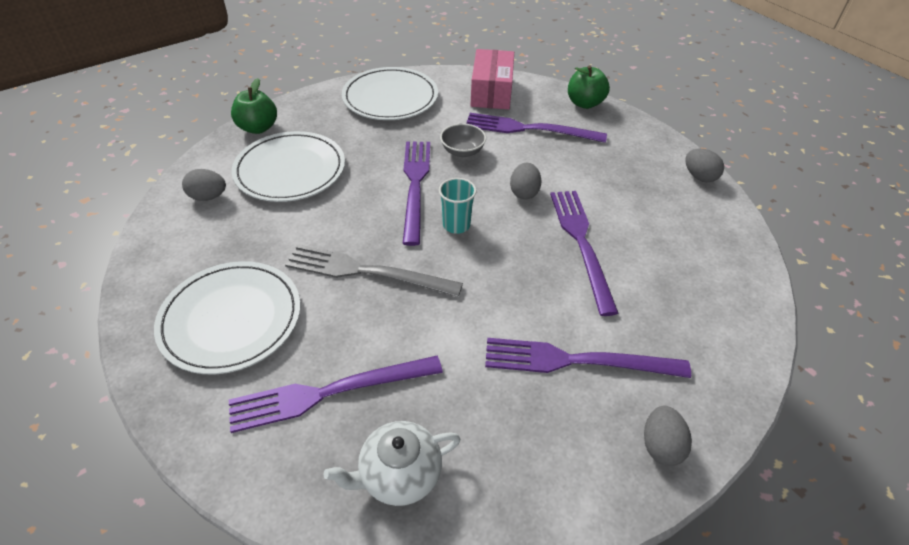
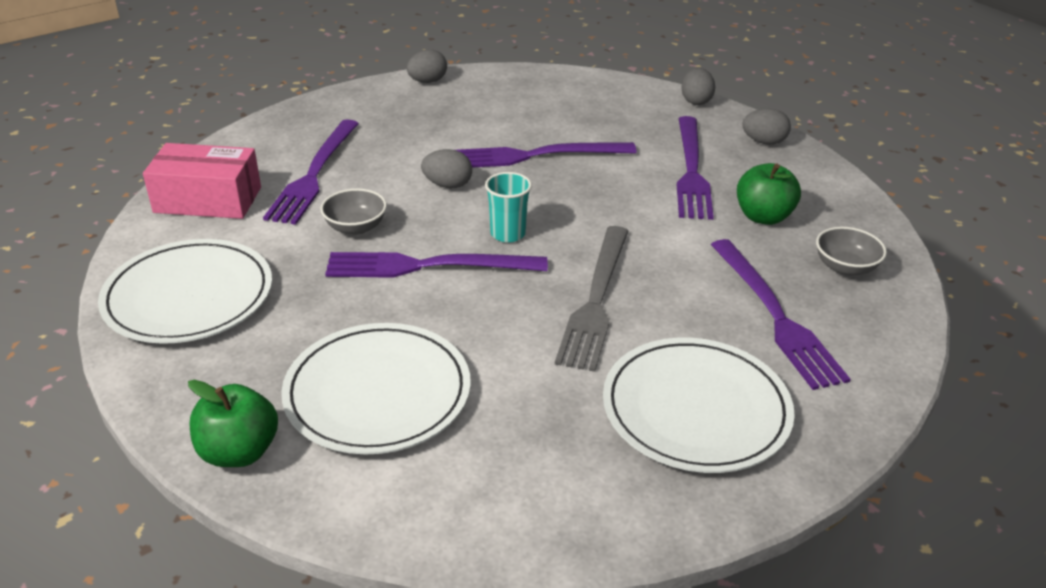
camera: 90 degrees left, 10 degrees down
grey egg [182,169,226,201] -> grey egg moved to [681,68,715,105]
white teapot [324,421,461,506] -> grey bowl [816,227,887,276]
green apple [568,66,610,109] -> green apple moved to [737,163,801,225]

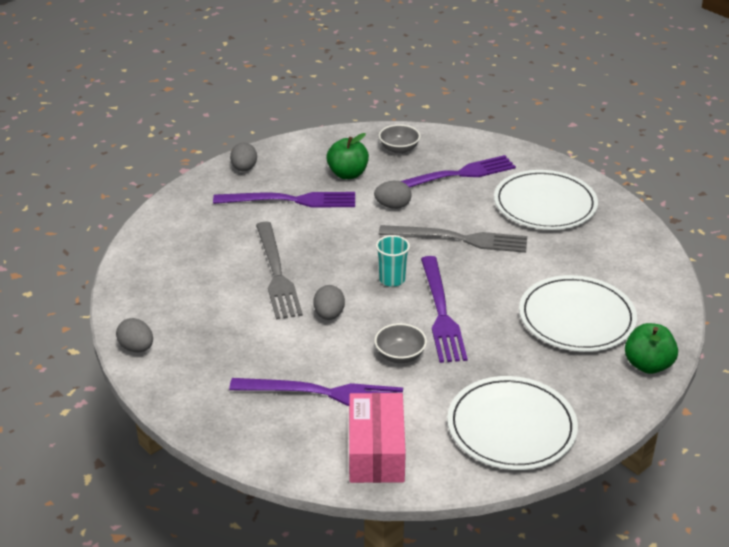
camera: 95 degrees left, 0 degrees up
purple fork [457,142,637,168] -> grey fork [256,221,303,320]
grey egg [681,68,715,105] -> grey egg moved to [374,181,411,209]

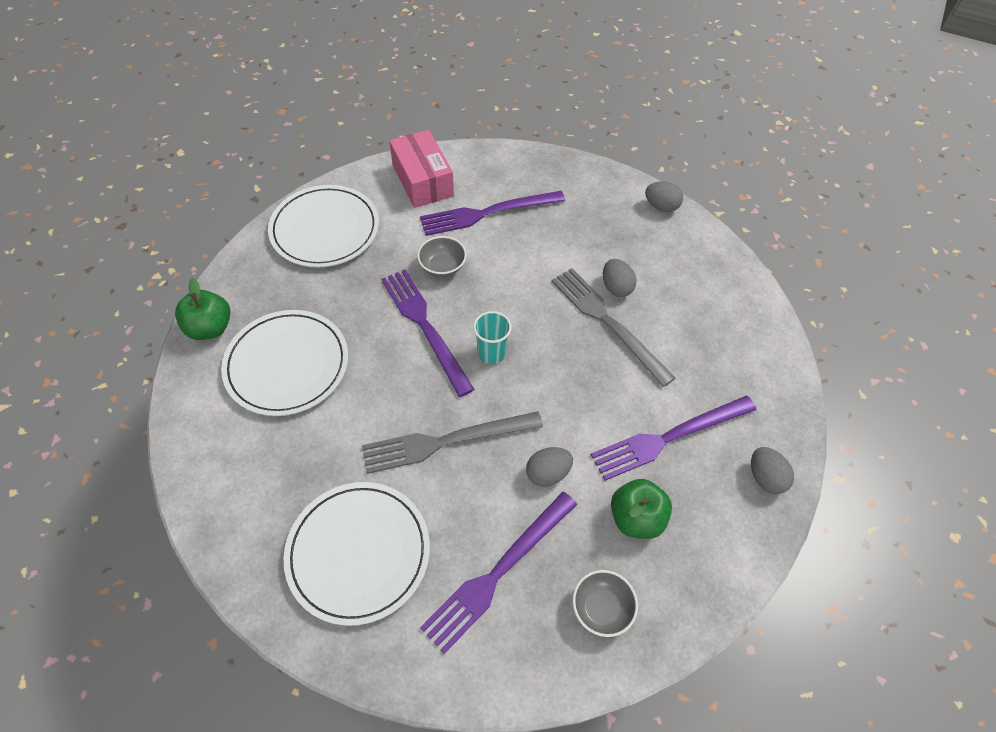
camera: 155 degrees right, 20 degrees up
grey egg [313,285,345,320] -> grey egg moved to [603,259,636,297]

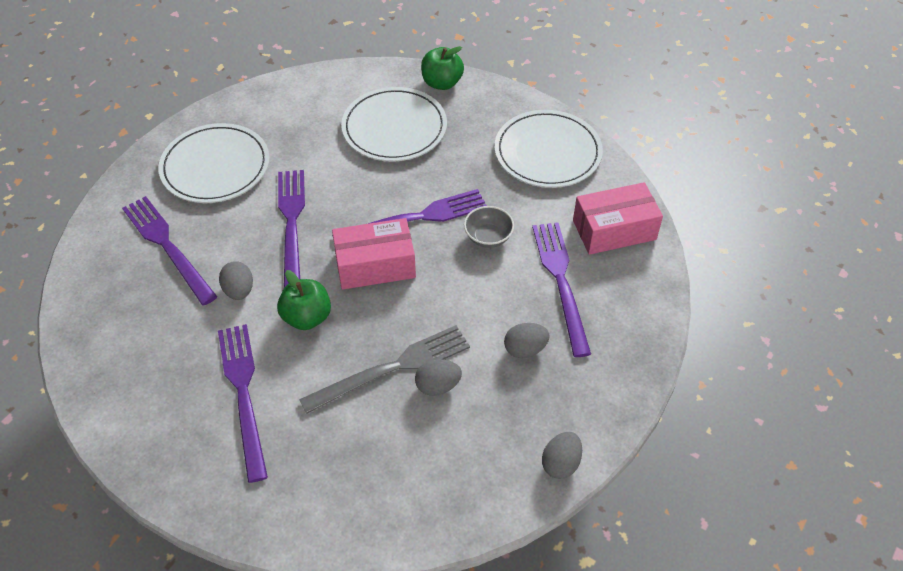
camera: 100 degrees right, 5 degrees down
grey fork [362,412,543,474] -> purple fork [278,170,305,288]
turquoise cup [473,311,512,364] -> pink box [332,218,416,290]
grey bowl [573,570,638,637] -> none
green apple [611,479,672,539] -> green apple moved to [277,270,331,330]
grey egg [751,447,794,494] -> grey egg moved to [504,323,550,358]

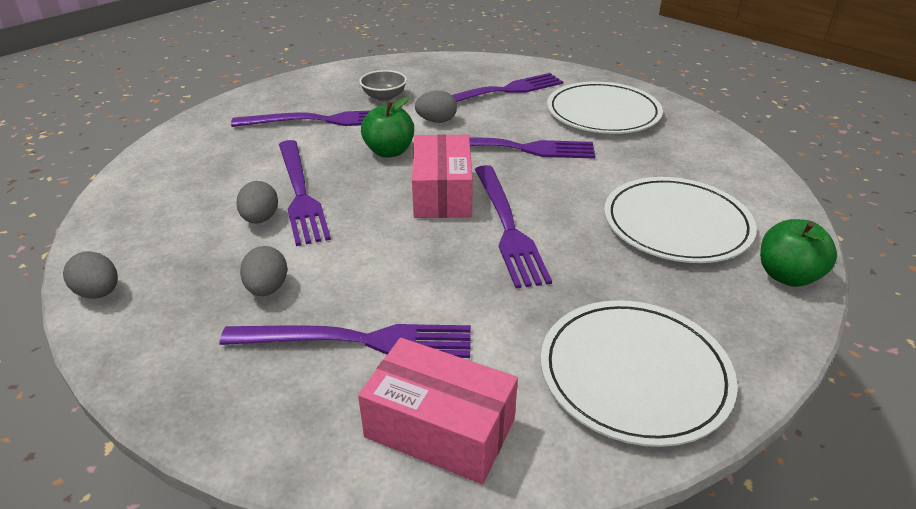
camera: 100 degrees right, 15 degrees down
grey fork [299,325,470,414] -> purple fork [279,140,331,246]
grey bowl [464,206,514,248] -> grey bowl moved to [359,70,407,101]
pink box [573,182,663,255] -> pink box turned 60 degrees counterclockwise [358,338,518,484]

